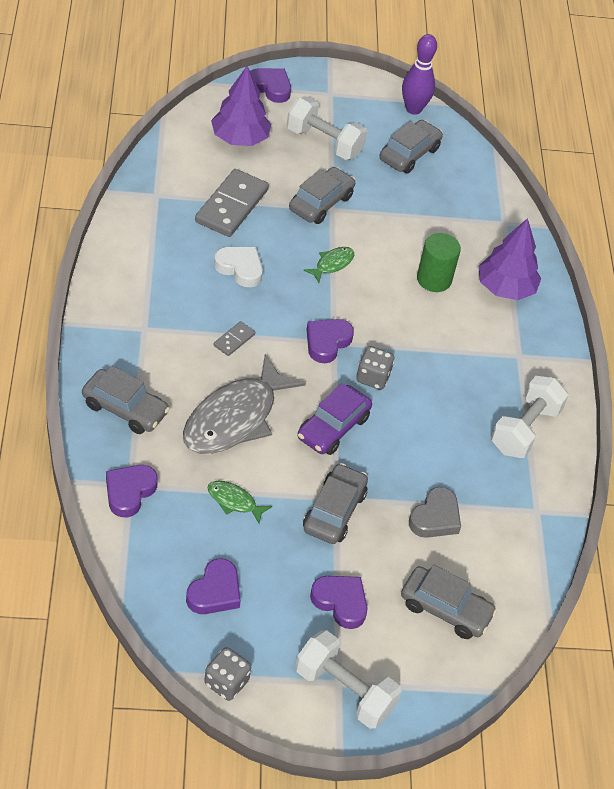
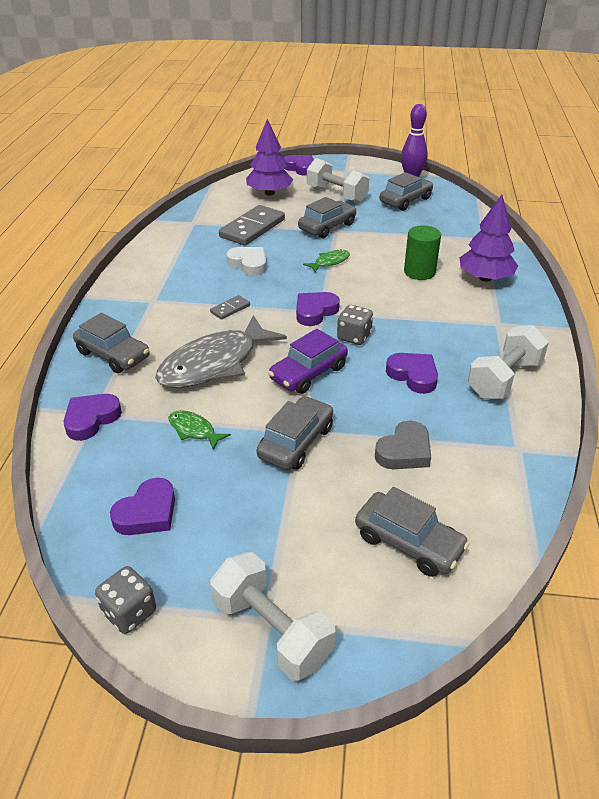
camera: 15 degrees right, 10 degrees down
purple heart [310,576,368,629] -> purple heart moved to [386,353,438,394]

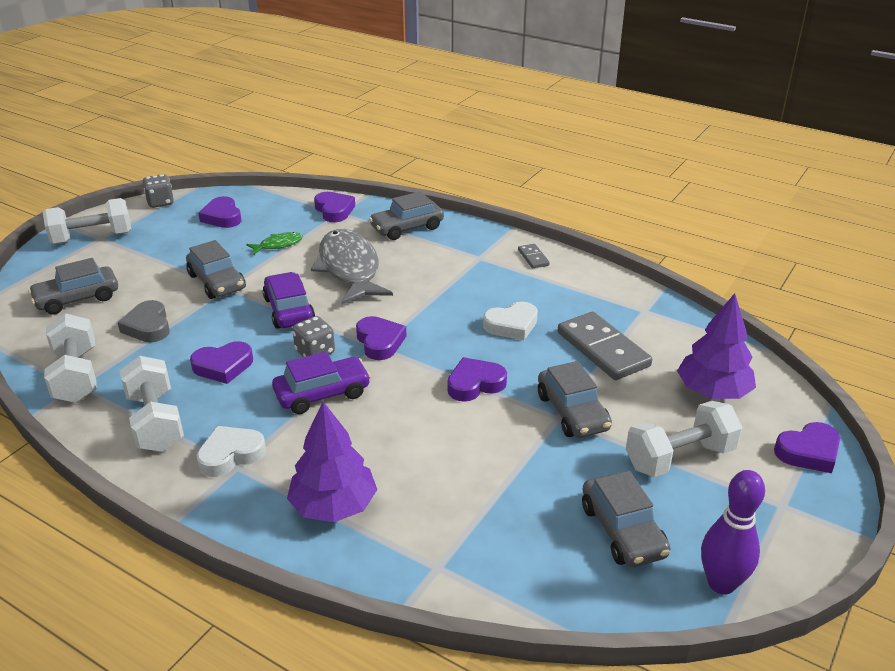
camera: 115 degrees right, 5 degrees down
grey domino [210,295,250,320] -> grey domino moved to [518,244,550,268]
green fish [303,249,350,272] -> purple heart [448,357,507,402]
green cylinder [404,225,441,280] -> none
none -> white dumbbell [44,313,97,403]
none -> white heart [196,426,266,477]
none -> purple car [272,351,371,414]

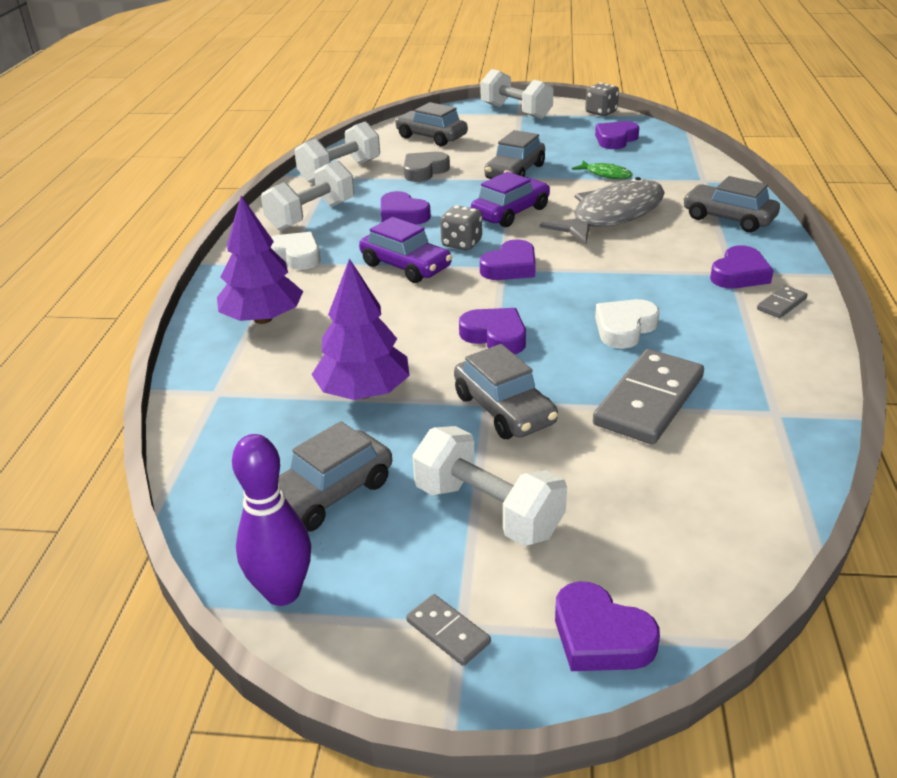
camera: 65 degrees right, 0 degrees up
purple heart [314,192,355,222] -> purple heart moved to [710,245,774,289]
white heart [483,302,538,340] -> white heart turned 90 degrees clockwise [595,299,659,349]
grey car [538,361,612,438] -> grey car turned 75 degrees counterclockwise [454,344,558,439]
purple tree [677,293,756,399] -> purple tree moved to [311,258,410,400]
none -> grey domino [406,594,491,666]

